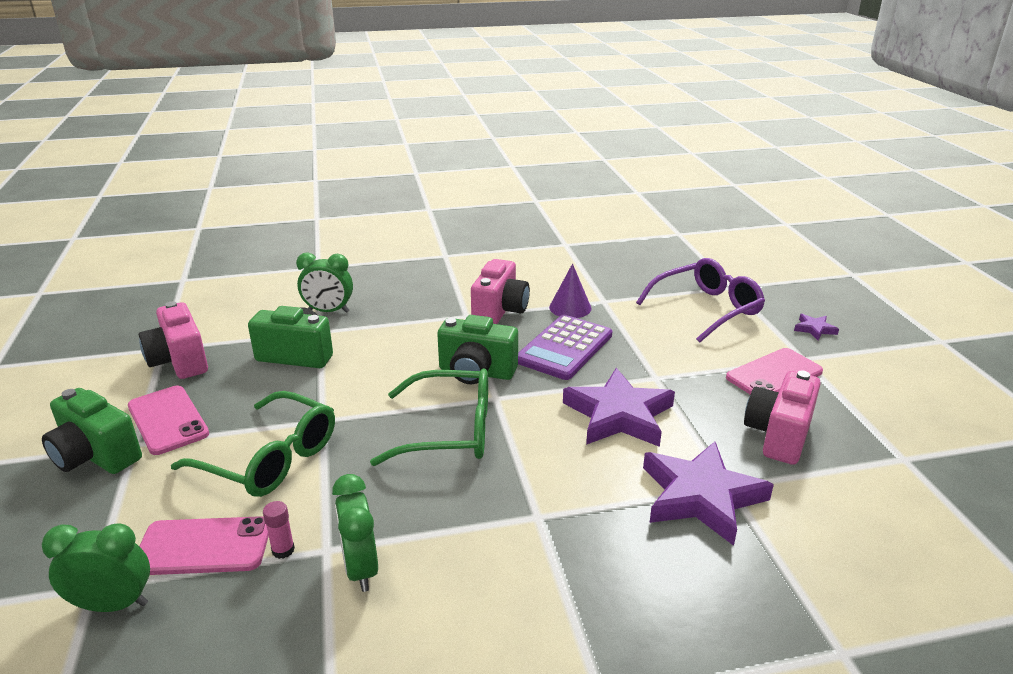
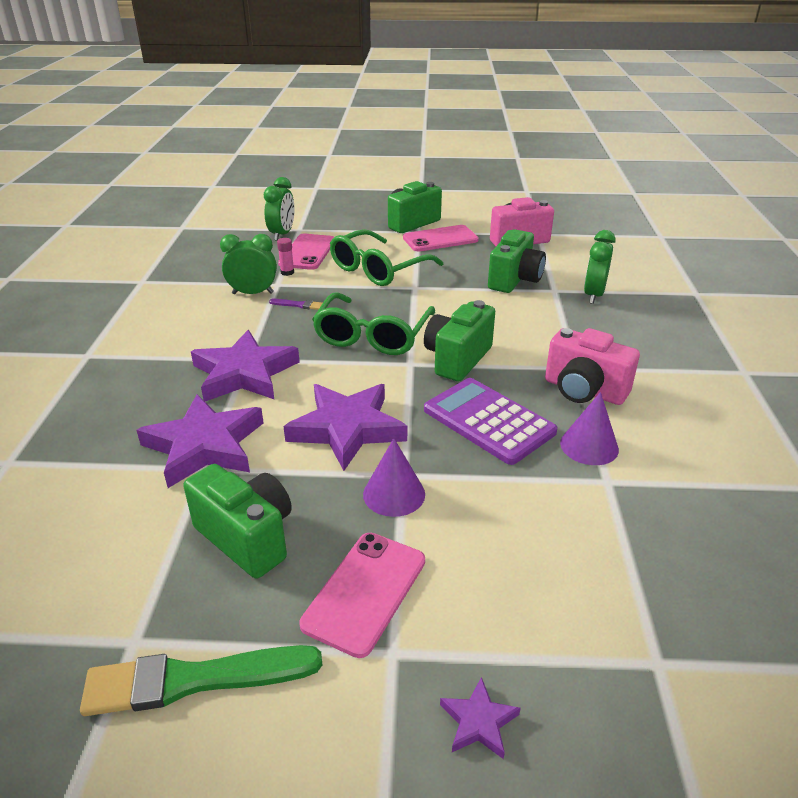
camera: 105 degrees right, 5 degrees up
purple glasses [636,258,765,343] -> none
pink phone [726,348,823,394] -> pink phone turned 45 degrees clockwise [299,533,425,658]
pink camera [744,370,821,465] -> green camera [183,464,292,579]
none -> green brush [80,645,322,716]
none -> purple star [191,330,300,401]
none -> purple brush [269,299,322,310]
none -> purple cone [363,438,425,517]

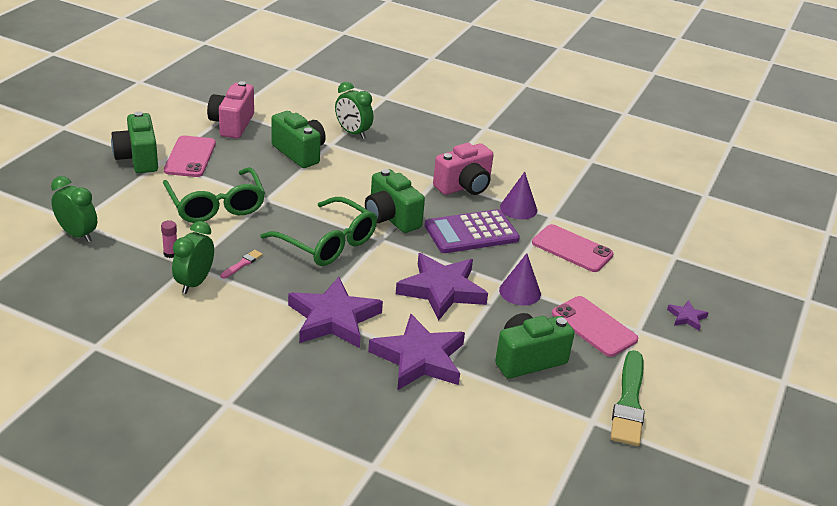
camera: 70 degrees left, 0 degrees up
purple brush [269,299,322,310] -> pink brush [220,250,263,279]
pink phone [278,234,334,270] -> pink phone moved to [532,224,614,272]

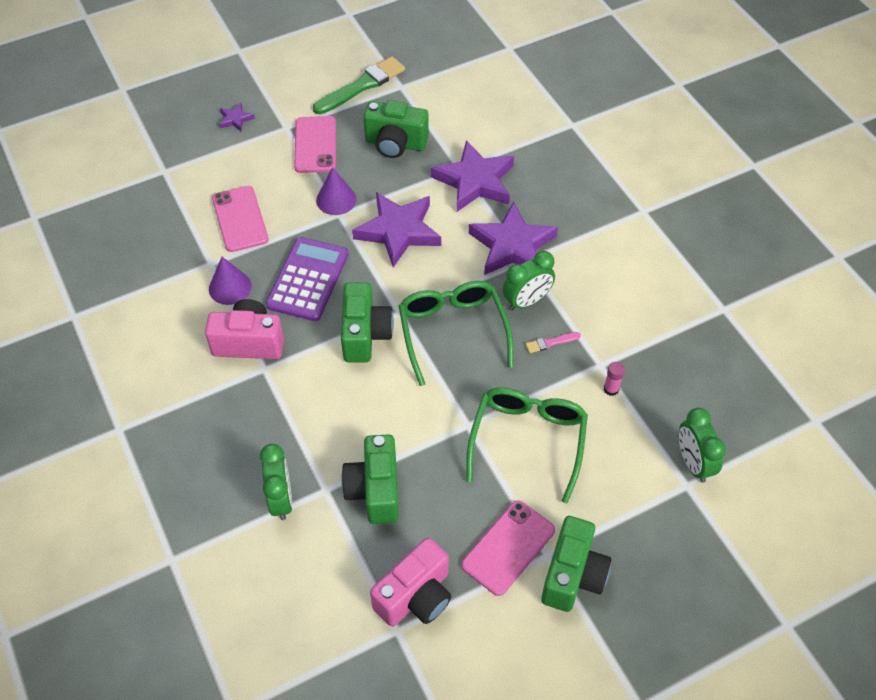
camera: 140 degrees left, 20 degrees up
green clock [172,221,214,294] -> green clock moved to [503,251,555,311]
purple calculator [425,209,520,253] -> purple calculator turned 90 degrees counterclockwise [266,237,349,321]

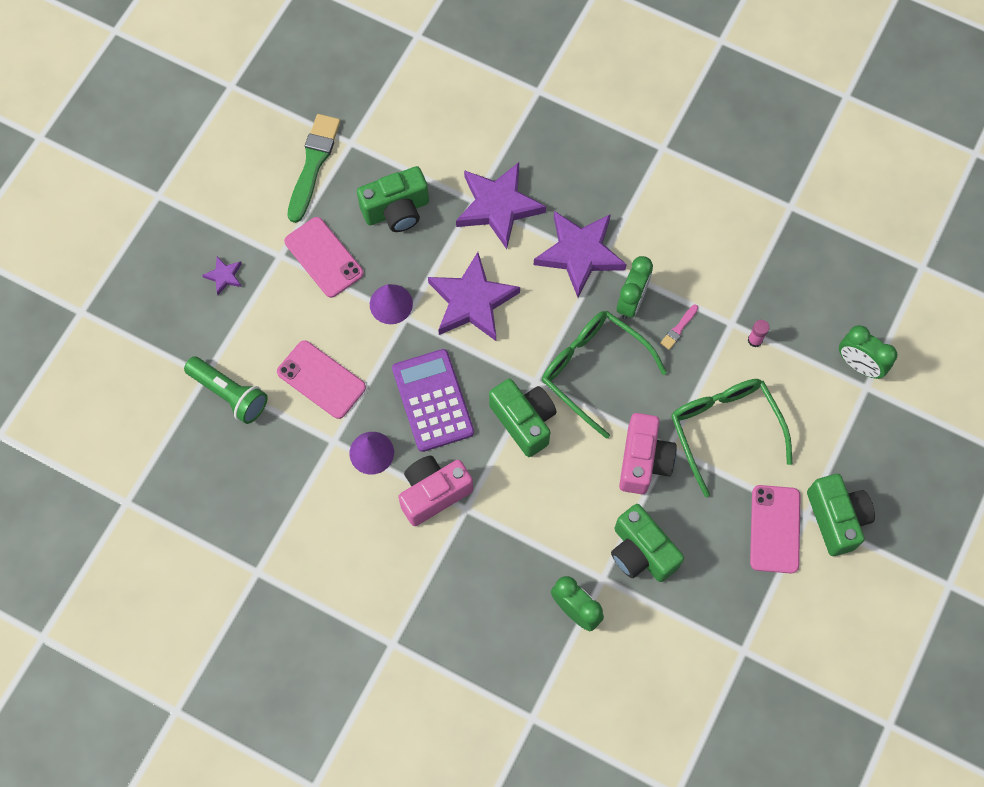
camera: 35 degrees left, 15 degrees up
pink camera [370,538,451,627] -> pink camera moved to [619,413,677,494]
none -> green flashlight [184,356,268,424]

